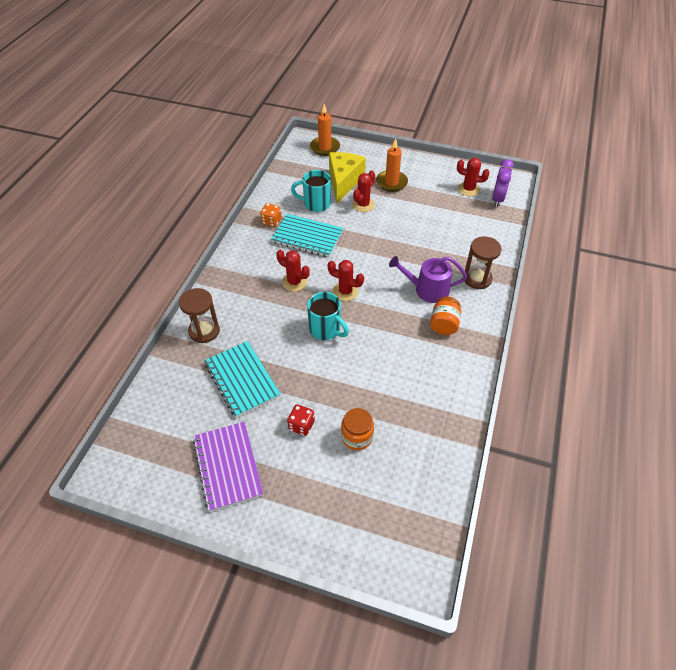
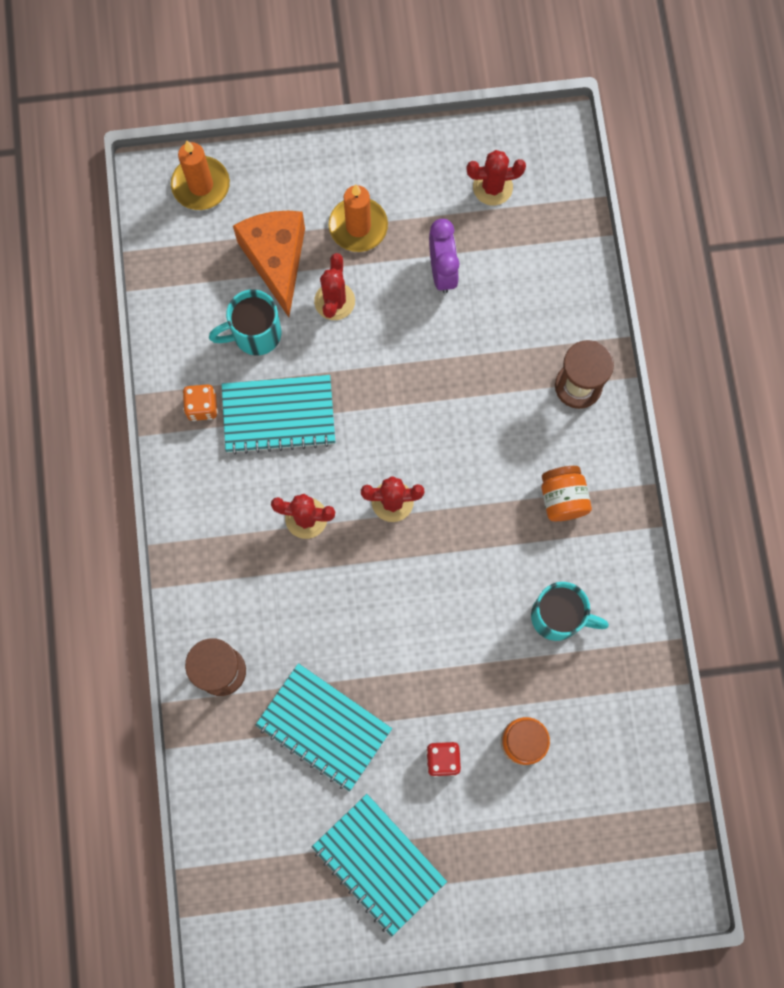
camera: 25 degrees left, 25 degrees up
purple notebook [193,422,264,512] -> turquoise notebook [312,794,447,937]
turquoise mug [307,292,349,340] -> turquoise mug moved to [531,582,609,641]
yellow cheese [329,152,366,203] -> orange cheese [233,211,305,317]
purple watering can [389,256,467,303] -> none
purple clock [492,159,514,207] -> purple clock moved to [429,219,459,293]

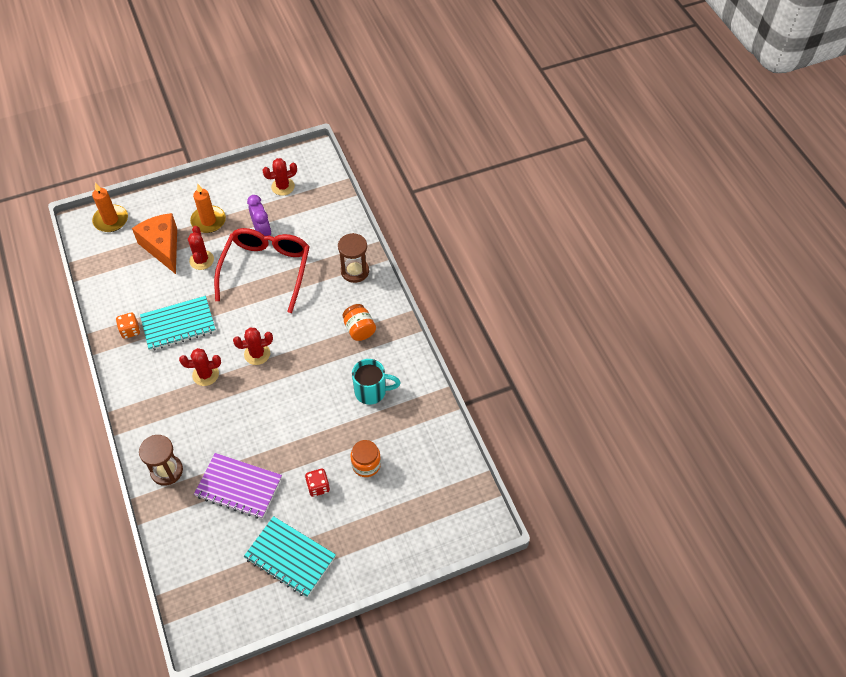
camera: 15 degrees left, 20 degrees down
turquoise mug [209,290,281,355] -> none
turquoise notebook [255,663,392,792] -> purple notebook [194,453,282,519]
none -> red glasses [214,228,310,313]

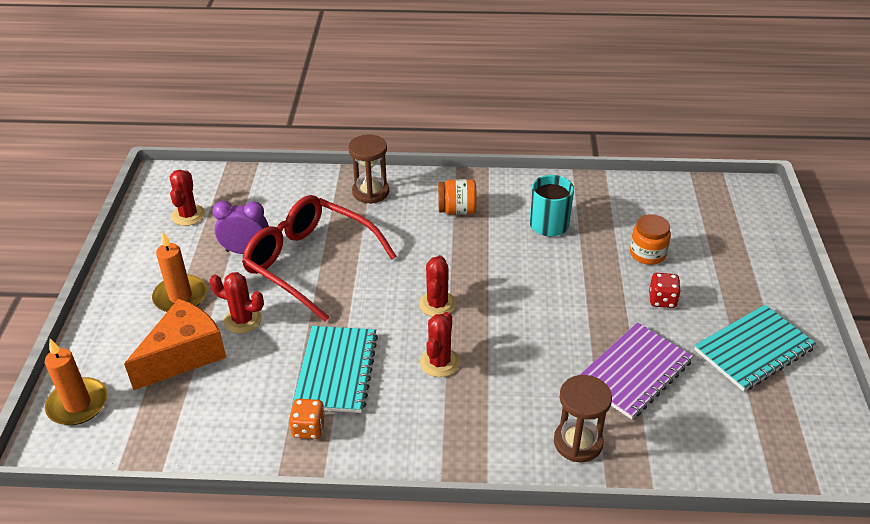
camera: 65 degrees left, 15 degrees down
orange cheese [132,213,177,274] -> orange cheese turned 135 degrees clockwise [124,298,226,390]

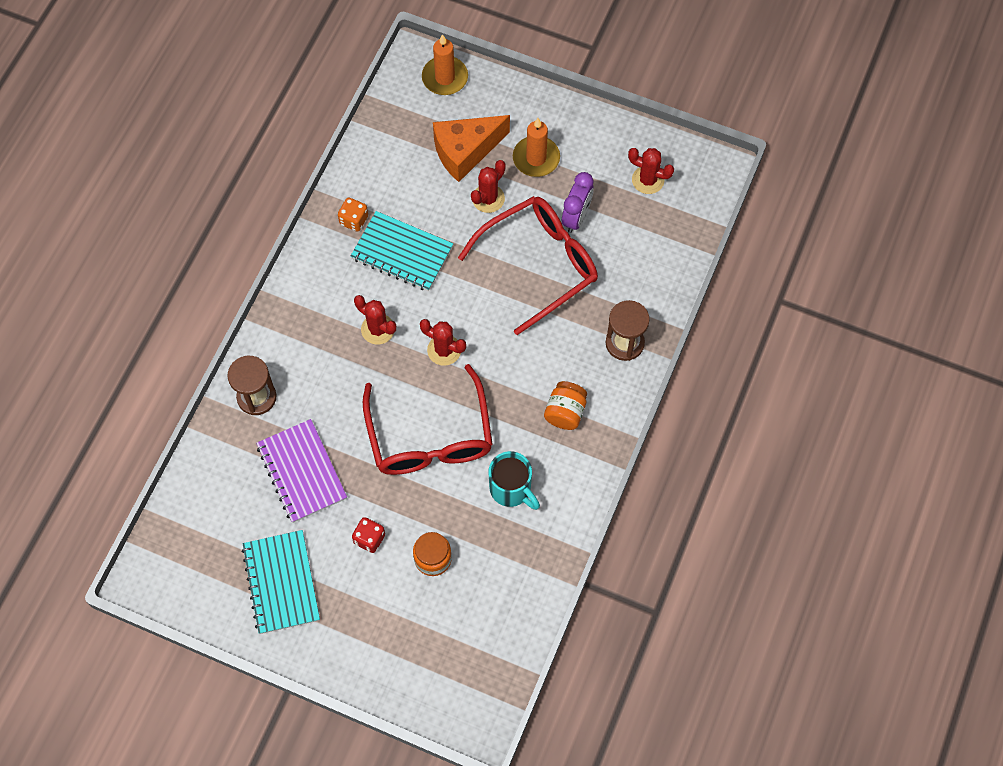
camera: 110 degrees right, 25 degrees up
orange cheese [124,298,226,390] -> orange cheese turned 90 degrees clockwise [433,115,510,182]
none -> red glasses [363,364,493,475]

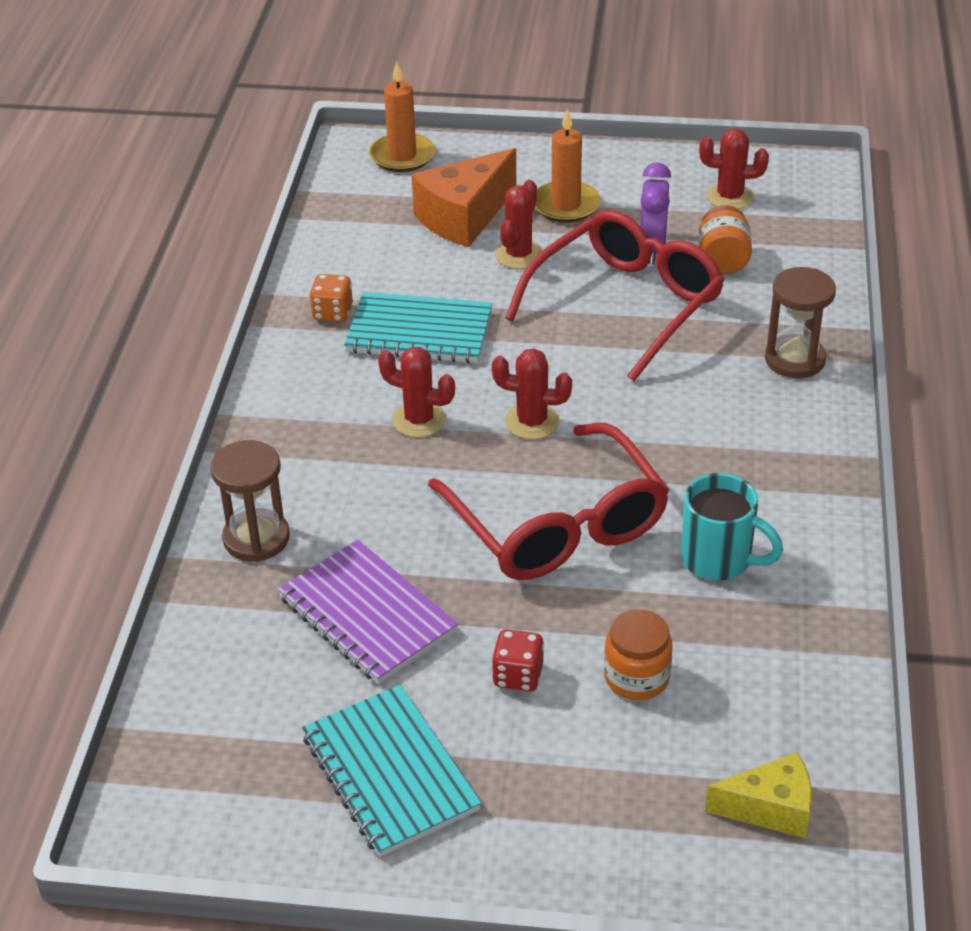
camera: 15 degrees left, 25 degrees down
orange jar [544,381,587,430] -> orange jar moved to [699,205,752,274]
none -> yellow cheese [705,752,812,838]

